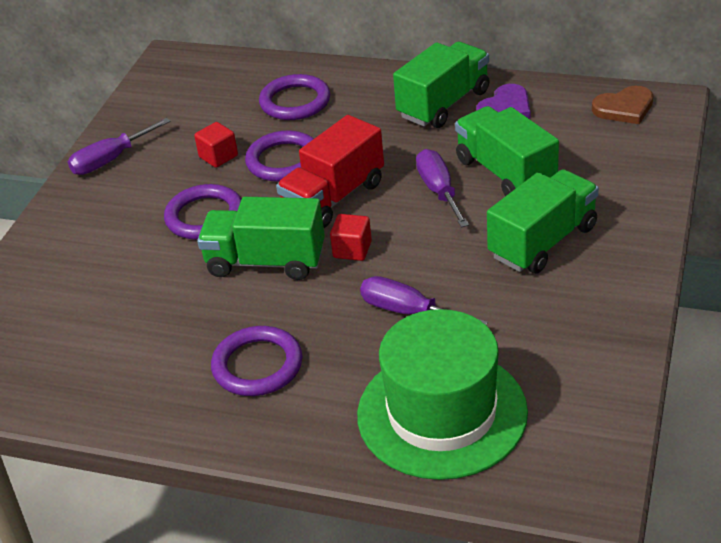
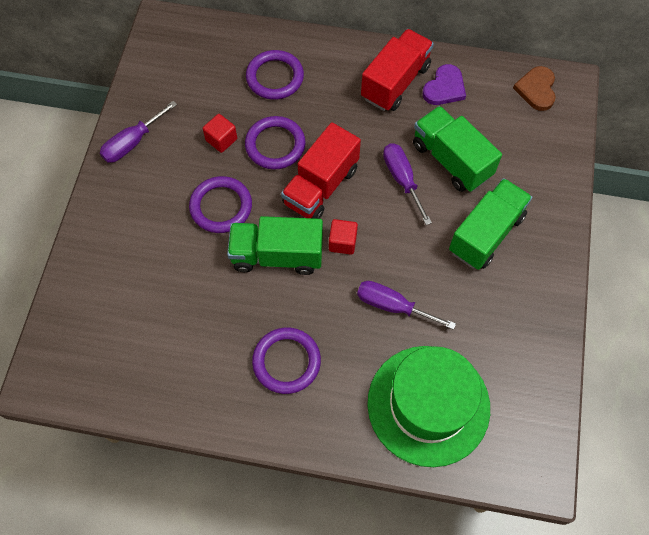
camera: 10 degrees left, 25 degrees up
green truck [393,42,489,128] -> red truck [361,29,434,111]
brown heart [592,86,653,124] -> brown heart turned 120 degrees clockwise [513,66,556,111]

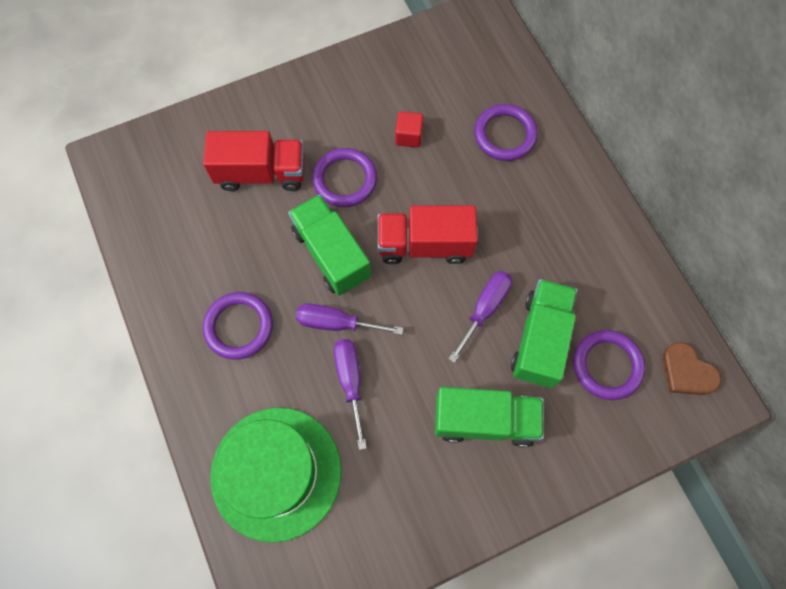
camera: 55 degrees right, 5 degrees up
purple screwdriver [100,101,177,163] -> purple screwdriver moved to [296,303,403,335]
purple ring [245,116,306,169] -> purple ring moved to [573,330,645,400]
red cube [329,219,358,255] -> none
red truck [361,29,434,111] -> red truck moved to [203,131,305,191]
purple heart [422,64,466,105] -> none
brown heart [513,66,556,111] -> brown heart turned 105 degrees counterclockwise [663,342,721,395]

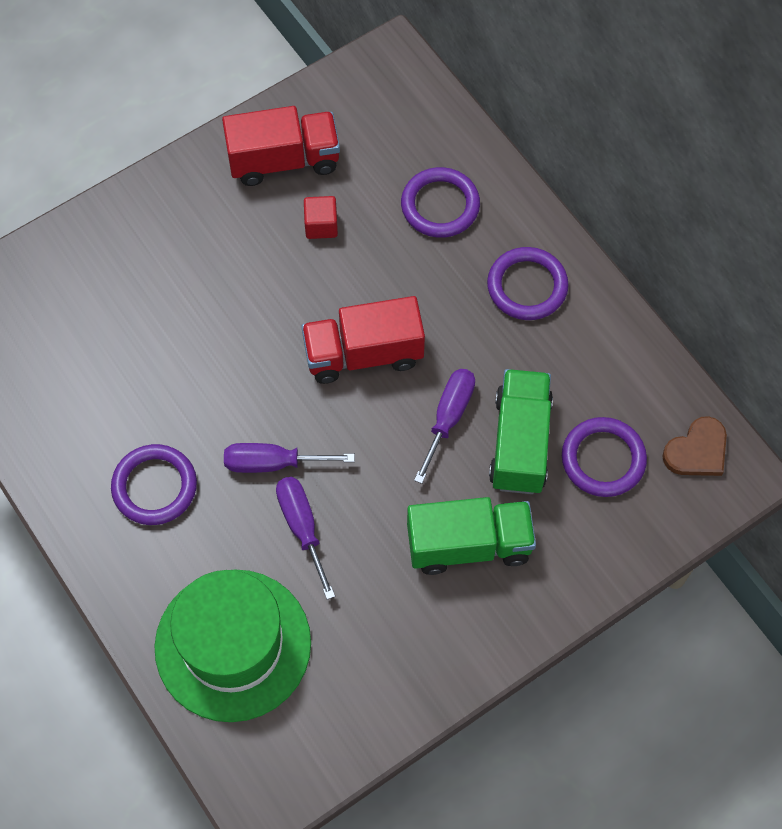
camera: 10 degrees left, 5 degrees down
red truck [203,131,305,191] -> red truck moved to [222,106,340,186]
green truck [288,195,371,296] -> none
purple ring [312,148,377,207] -> purple ring moved to [487,247,568,320]
brown heart [663,342,721,395] -> brown heart turned 75 degrees counterclockwise [662,416,727,476]

